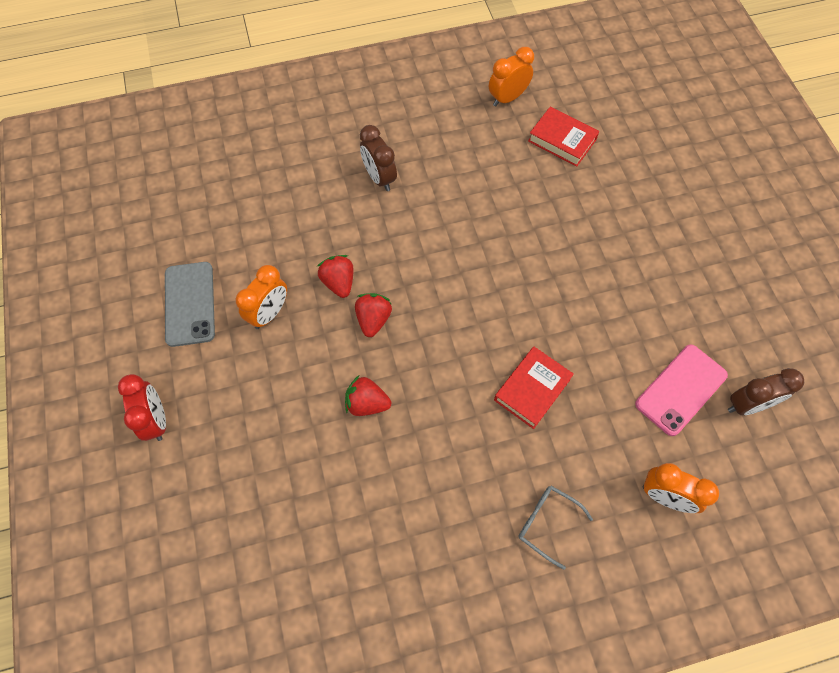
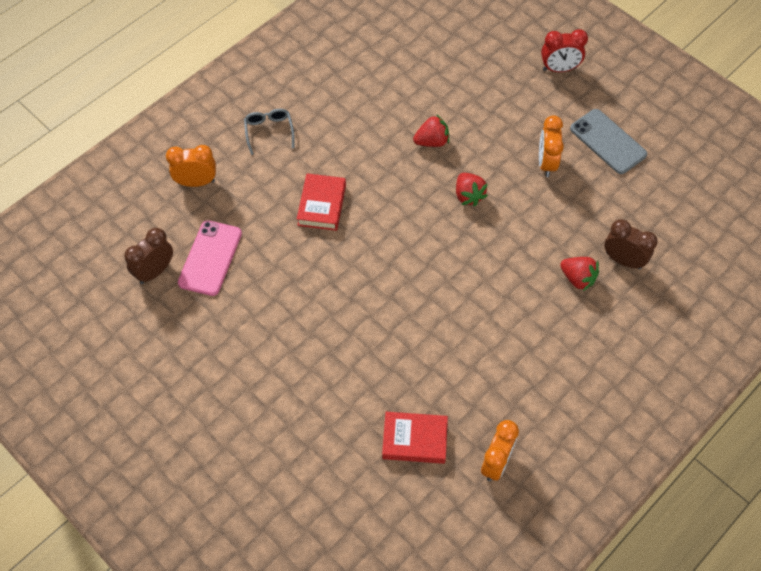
camera: 150 degrees right, 5 degrees down
red clock [118,374,166,441] -> red clock turned 45 degrees counterclockwise [541,29,588,72]
red strawberry [317,255,353,298] -> red strawberry moved to [560,257,599,292]
brown clock [360,125,397,191] -> brown clock moved to [604,219,658,269]
grey glasses [518,486,593,570] -> grey glasses turned 105 degrees counterclockwise [244,109,295,155]

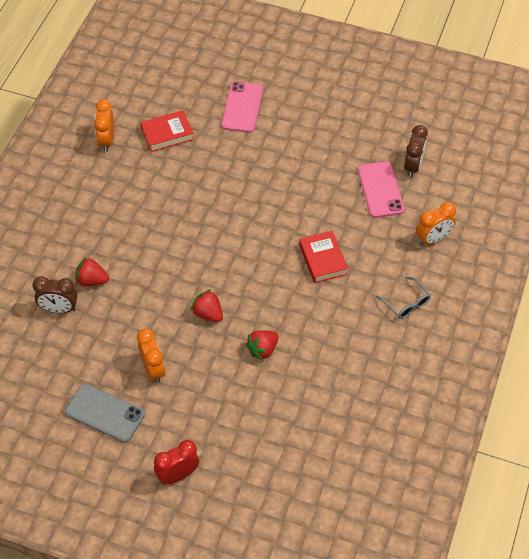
camera: 155 degrees right, 5 degrees down
none -> pink phone [221,81,263,133]

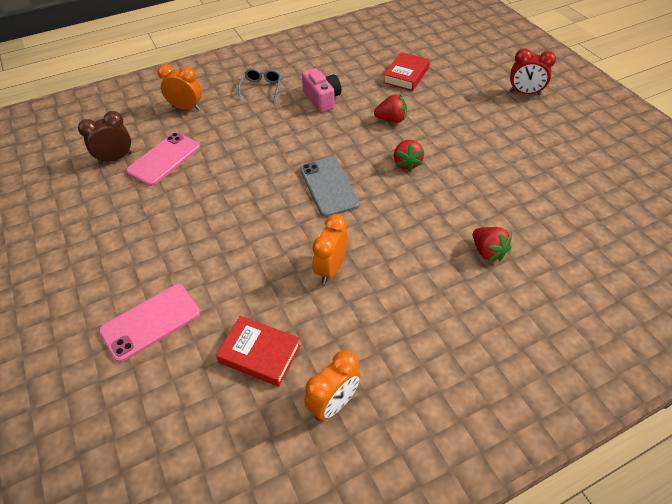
camera: 135 degrees left, 5 degrees down
brown clock [32,276,78,313] -> none
grey phone [65,384,145,442] -> grey phone moved to [300,157,360,217]
orange clock [137,329,166,383] -> orange clock moved to [312,214,348,284]
red book [299,231,348,283] -> red book moved to [383,52,430,91]
none -> pink camera [302,68,341,112]

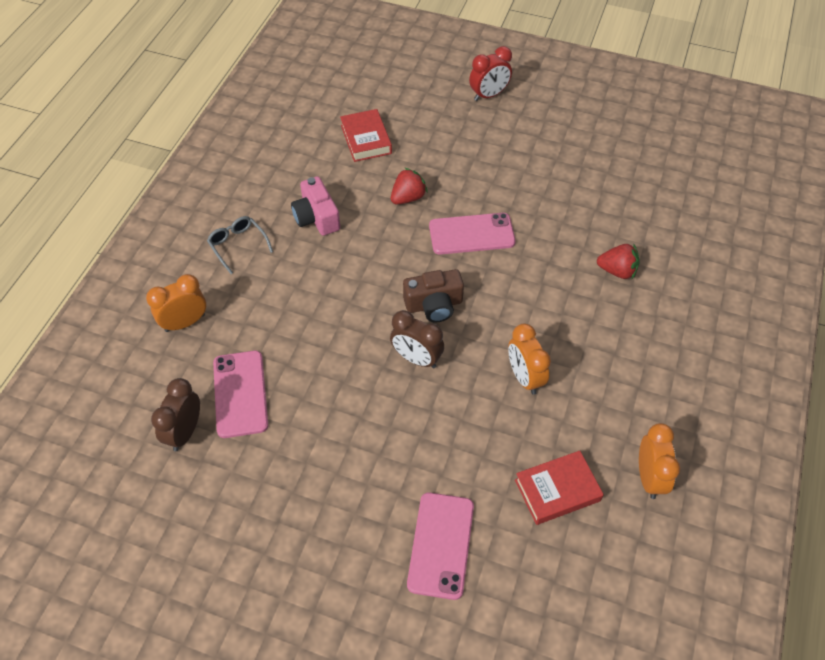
camera: 45 degrees left, 5 degrees up
grey phone [300,157,360,217] -> brown camera [403,269,464,323]
pink camera [302,68,341,112] -> pink camera turned 135 degrees counterclockwise [291,176,340,236]
red strawberry [394,140,424,172] -> pink phone [429,213,516,255]
none -> brown clock [390,310,444,368]

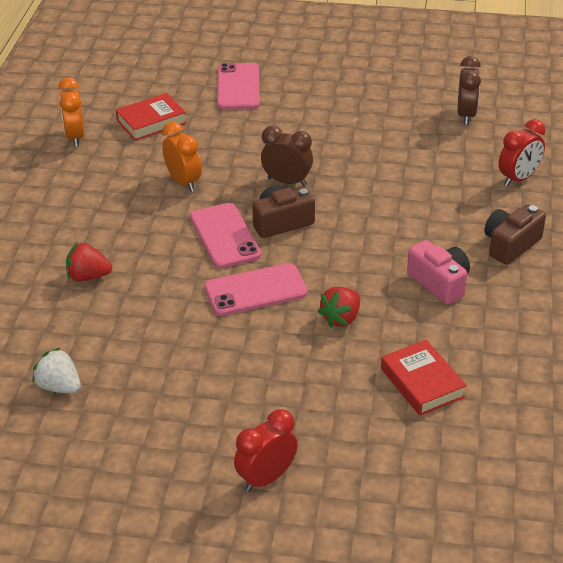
camera: 170 degrees right, 15 degrees down
orange clock [146,274,206,332] -> red clock [498,119,545,187]
grey glasses [207,216,273,274] -> brown camera [484,205,546,265]
pink phone [213,351,268,438] -> pink phone moved to [190,203,261,268]
none -> white strawberry [32,347,81,394]

